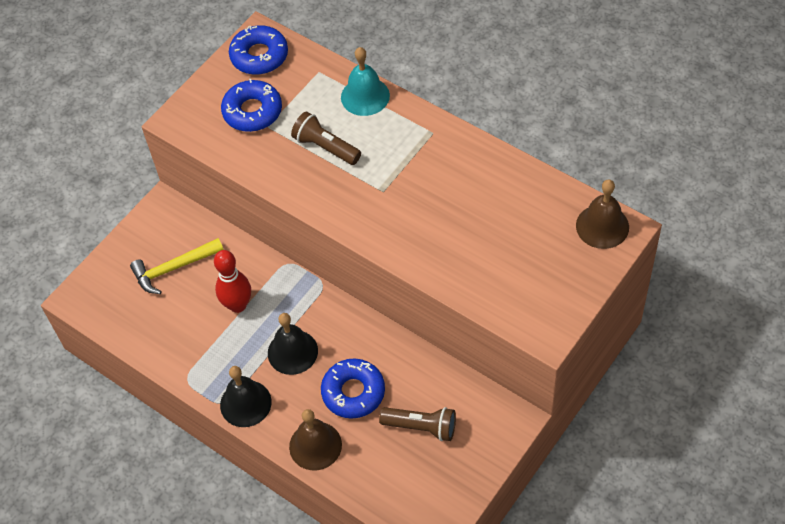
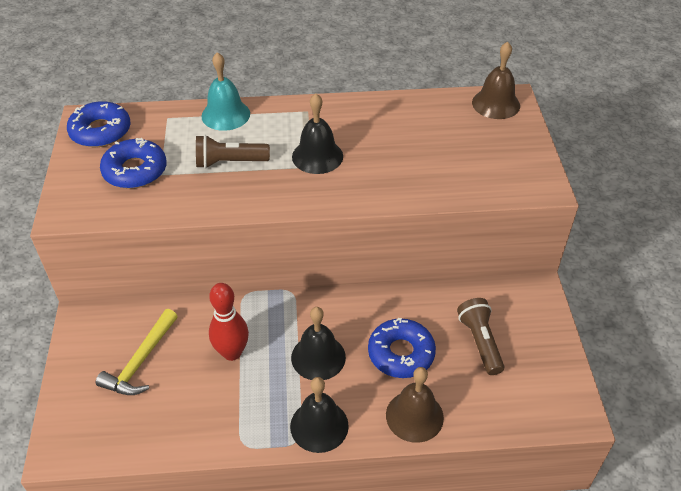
camera: 45 degrees left, 10 degrees down
brown flashlight [379,407,456,441] -> brown flashlight turned 75 degrees counterclockwise [457,298,505,375]
none -> black bell [292,93,343,174]

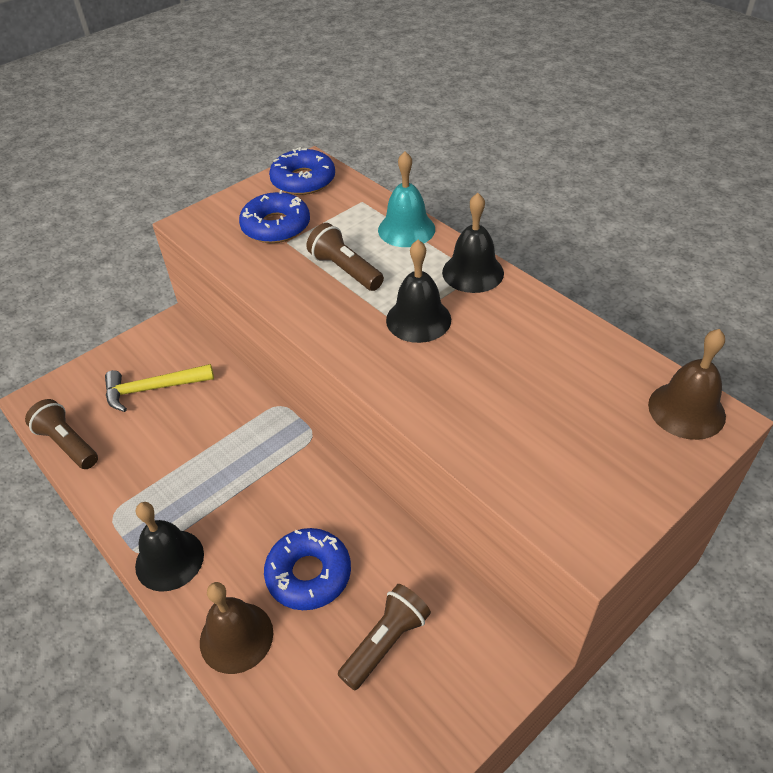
camera: 55 degrees right, 0 degrees up
red bowling pin [209,283,249,361] -> none
black bell [291,307,346,380] -> black bell moved to [442,193,504,293]
none -> brown flashlight [25,399,98,469]

